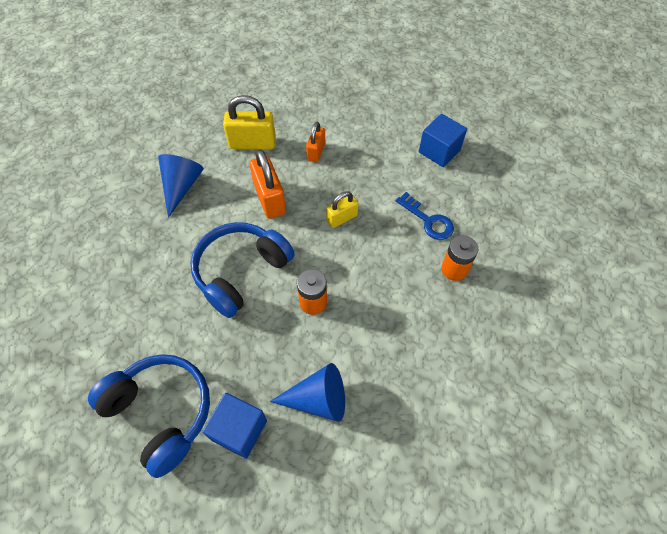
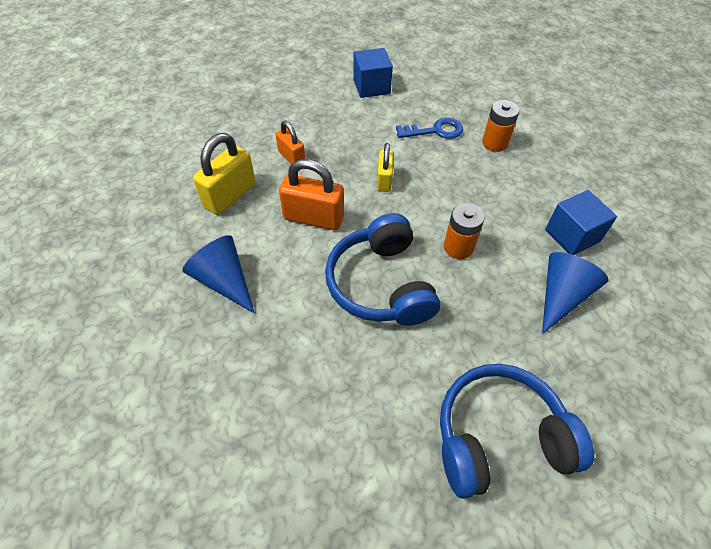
camera: 55 degrees left, 5 degrees down
blue cube [202,393,267,459] -> blue cube moved to [545,190,617,255]

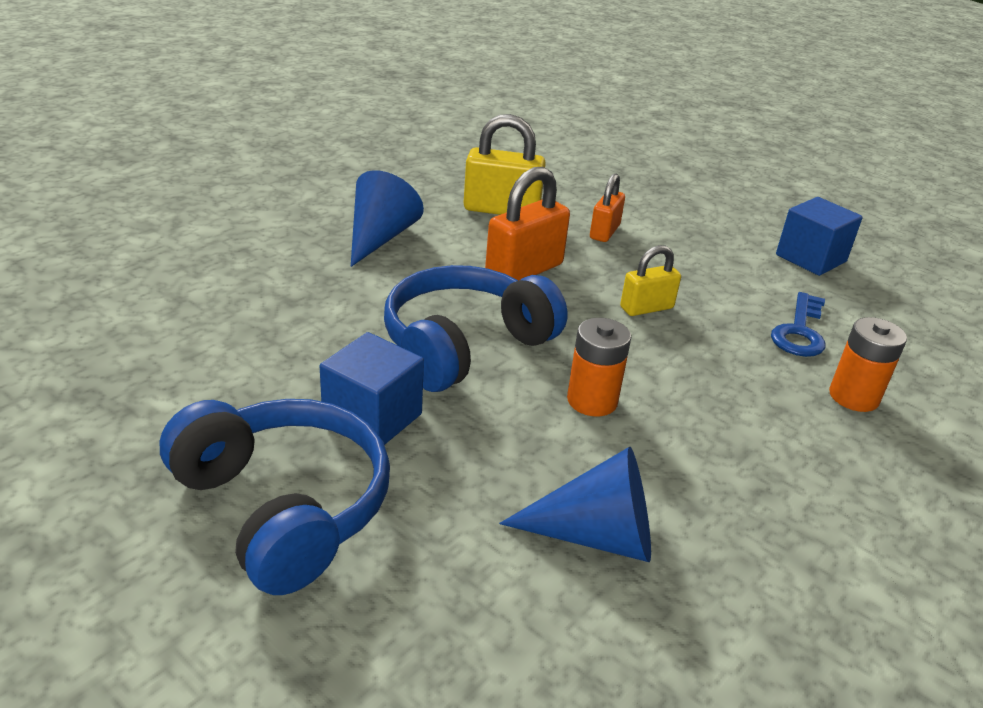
camera: 60 degrees right, 20 degrees down
orange padlock [279,159,344,230] -> orange padlock turned 60 degrees clockwise [485,167,570,280]
blue key [396,118,463,139] -> blue key turned 60 degrees clockwise [771,292,826,357]
blue cube [545,190,617,255] -> blue cube moved to [320,332,424,445]

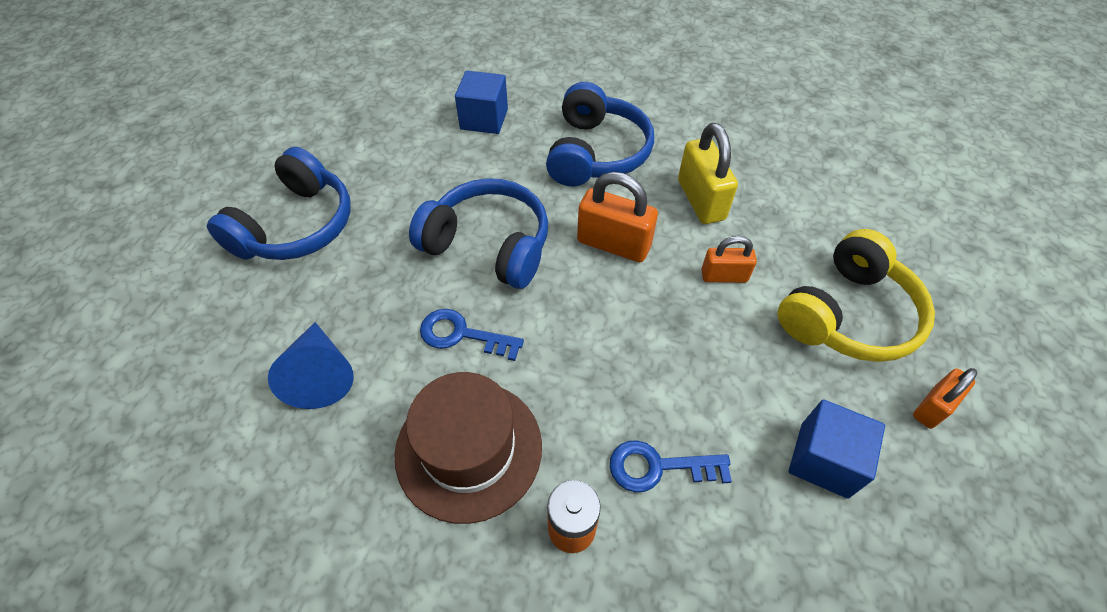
camera: 70 degrees right, 20 degrees up
blue cube [320,332,424,445] -> blue cube moved to [455,71,508,134]
blue cone [351,170,424,267] -> blue headphones [546,82,654,186]
orange battery [567,318,631,417] -> blue key [420,309,524,361]
yellow padlock [620,245,681,316] -> none
none -> brown hat [395,372,542,524]
none -> yellow headphones [778,229,935,362]
none -> orange padlock [913,368,977,429]

